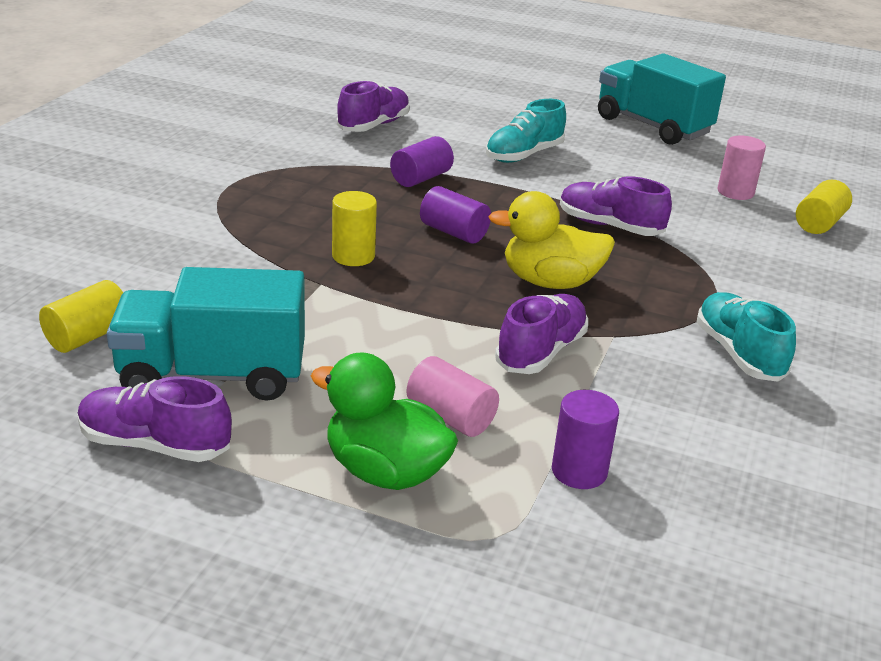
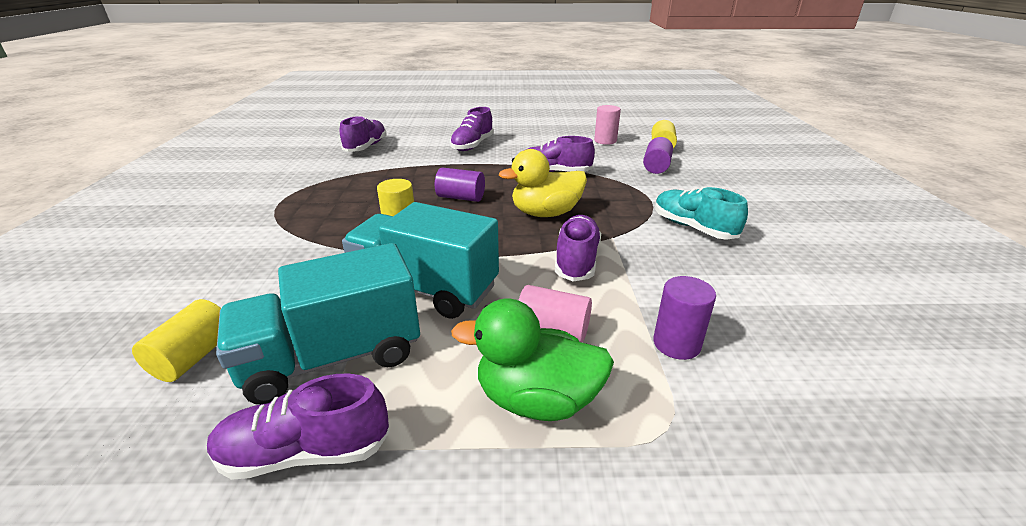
camera: 20 degrees left, 0 degrees up
purple cylinder [390,136,454,187] -> purple cylinder moved to [643,137,673,174]
turquoise shoe [486,99,566,163] -> purple shoe [450,107,494,151]
turquoise truck [598,53,726,145] -> turquoise truck moved to [342,202,499,319]

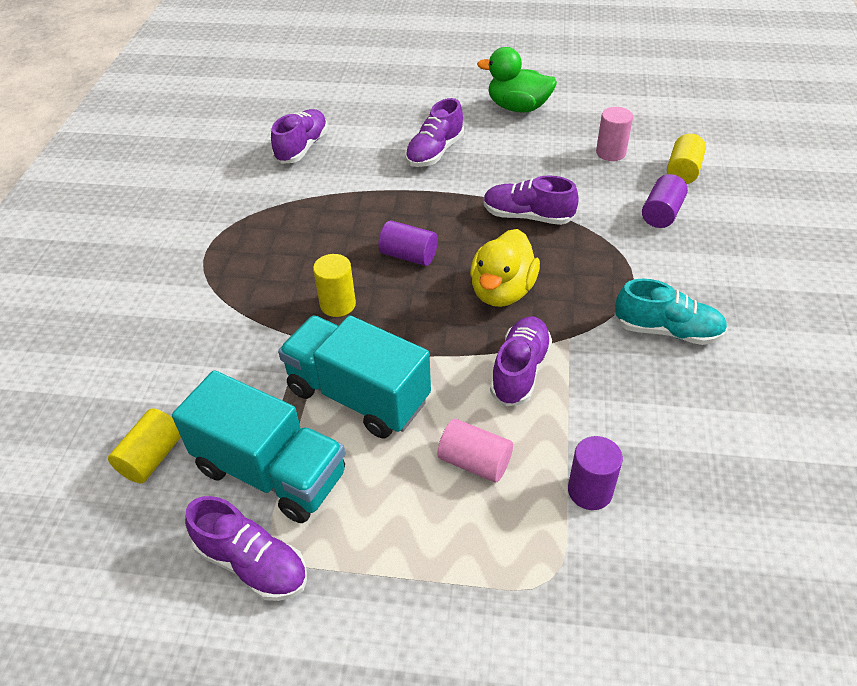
camera: 10 degrees right, 15 degrees up
purple shoe [207,373,390,480] -> purple shoe turned 150 degrees counterclockwise [185,496,307,601]
turquoise truck [216,243,420,405] -> turquoise truck turned 135 degrees counterclockwise [172,370,345,523]
green duck [451,299,614,421] -> green duck moved to [477,47,557,113]
yellow duck [499,149,587,217] -> yellow duck turned 60 degrees counterclockwise [470,229,540,307]
turquoise shoe [655,187,748,240] -> turquoise shoe turned 135 degrees clockwise [614,279,727,345]

